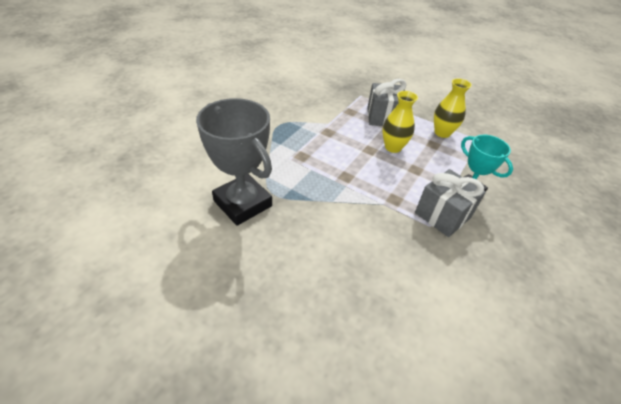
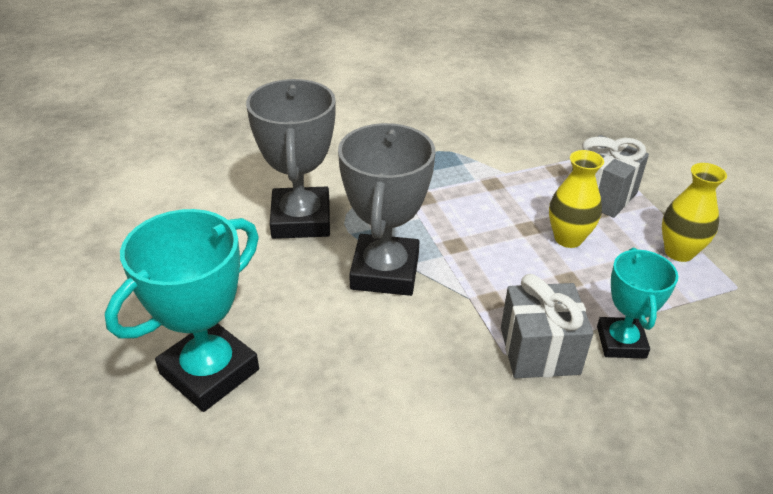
camera: 40 degrees right, 5 degrees down
none -> turquoise trophy [105,209,259,412]
none -> grey trophy [338,123,435,296]

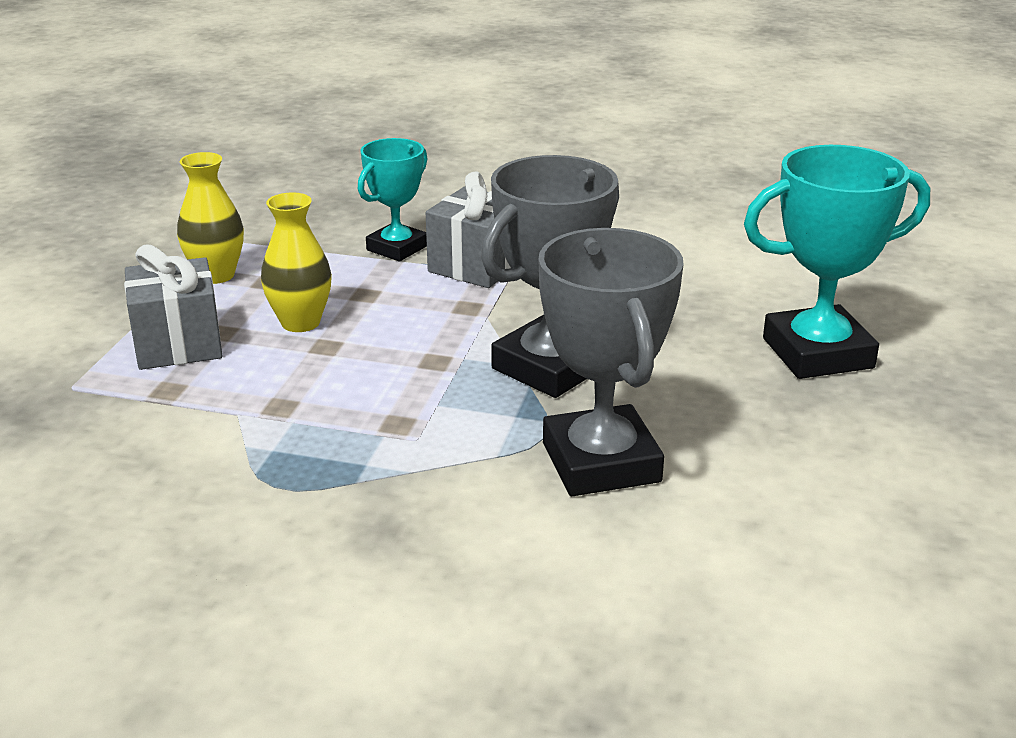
camera: 145 degrees left, 10 degrees down
grey trophy [246,79,336,239] -> grey trophy turned 45 degrees counterclockwise [538,228,684,496]

